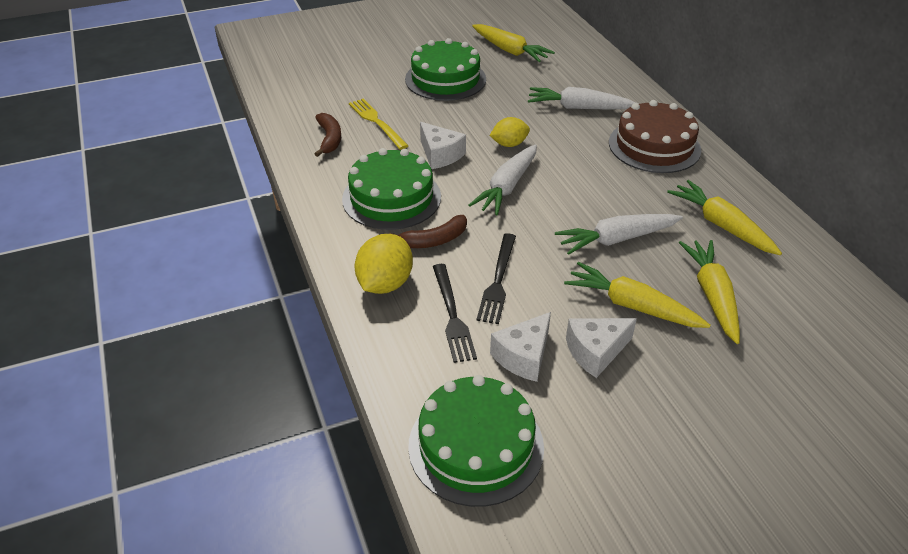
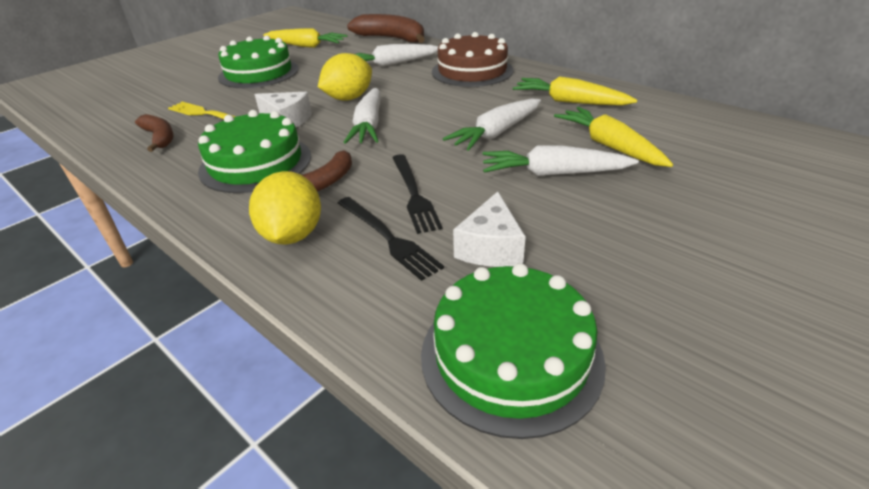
camera: 25 degrees left, 5 degrees down
yellow lemon [489,117,530,147] -> yellow lemon [318,53,372,101], size x1.54
yellow carrot [564,262,711,328] -> white carrot [483,145,639,176]
white cheese [566,318,637,378] -> none
none -> brown banana [347,14,425,43]

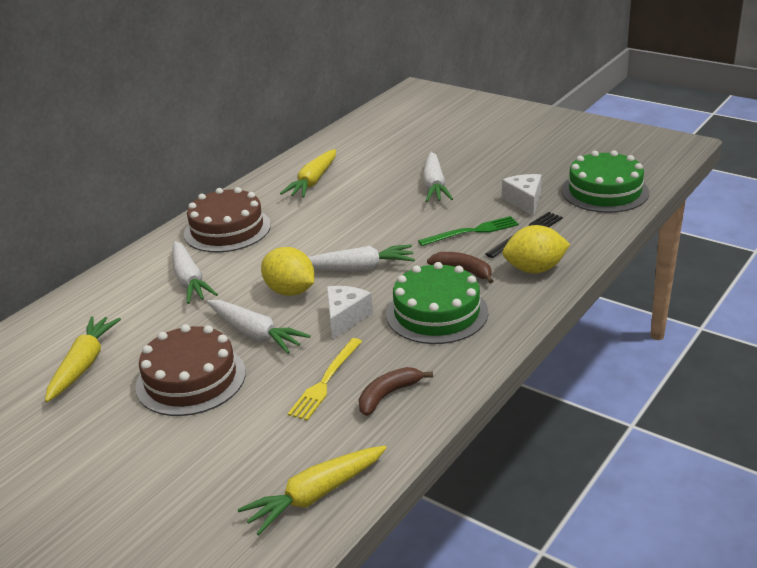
camera: 95 degrees left, 5 degrees down
green cake [218,35,299,88] -> brown cake [135,324,246,416]
brown banana [347,14,425,43] -> none
black fork [392,154,443,234] -> green fork [418,216,519,246]
white carrot [443,99,541,151] -> white carrot moved to [207,300,311,354]
white cheese [453,191,526,267] -> white cheese turned 105 degrees counterclockwise [502,174,541,216]
yellow carrot [554,107,673,167] -> yellow carrot moved to [237,446,387,535]

